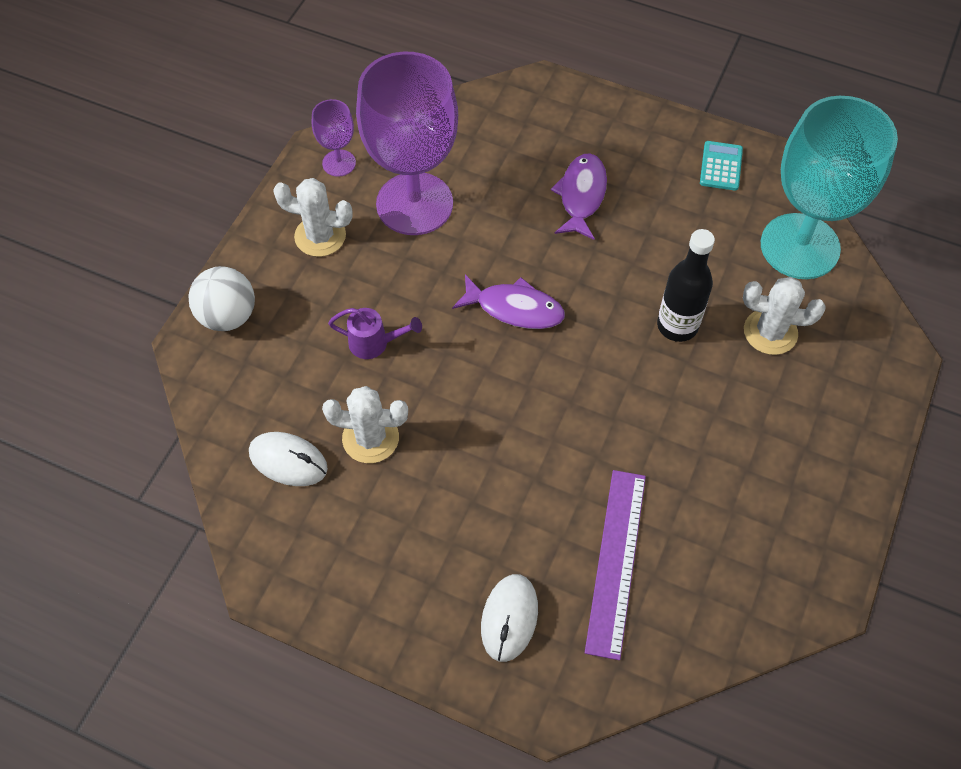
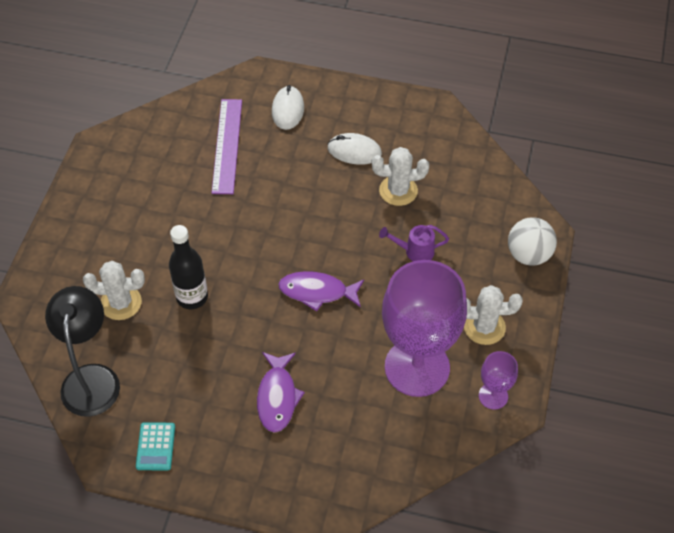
camera: 170 degrees right, 5 degrees down
white mouse [249,432,328,486] -> white mouse moved to [328,133,382,165]
turquoise goblet [761,96,898,279] -> black lamp [45,286,120,417]

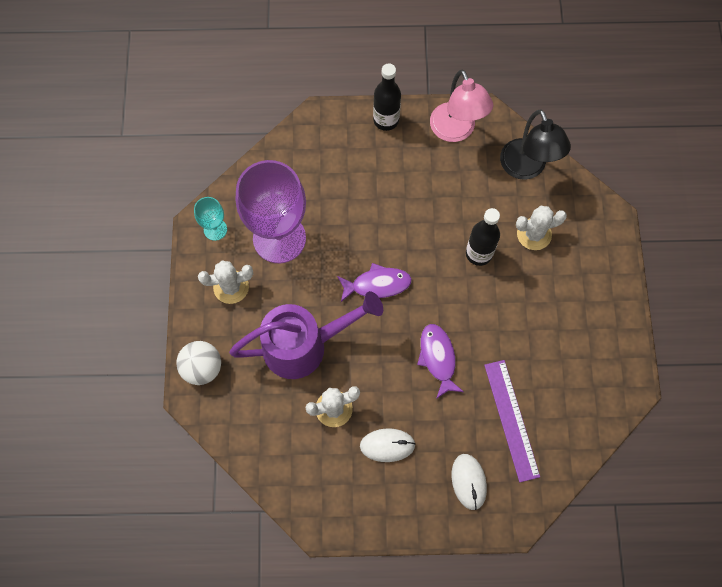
camera: 165 degrees right, 15 degrees up
turquoise calculator [136,422,175,471] -> pink lamp [430,70,493,142]
purple fish [257,352,305,433] -> purple fish moved to [417,324,464,399]
purple watering can [379,225,449,261] -> purple watering can [229,291,383,379], size x2.40
purple goblet [479,351,518,410] -> turquoise goblet [194,197,227,241]
none -> black bottle [373,63,401,131]

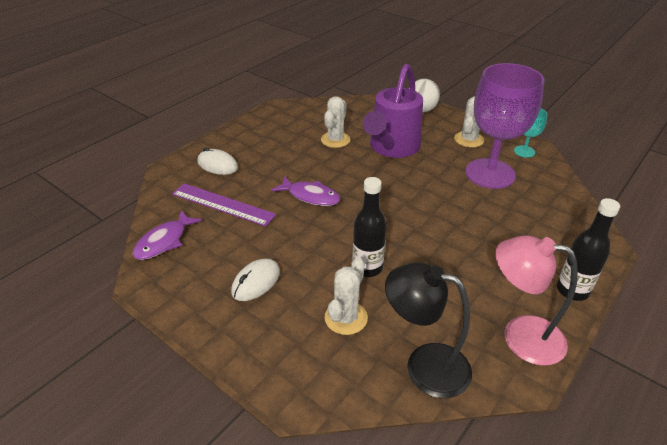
camera: 130 degrees right, 30 degrees down
purple fish [337,263,412,302] -> purple fish moved to [132,210,202,260]
white mouse [360,428,415,462] -> white mouse moved to [231,259,280,301]

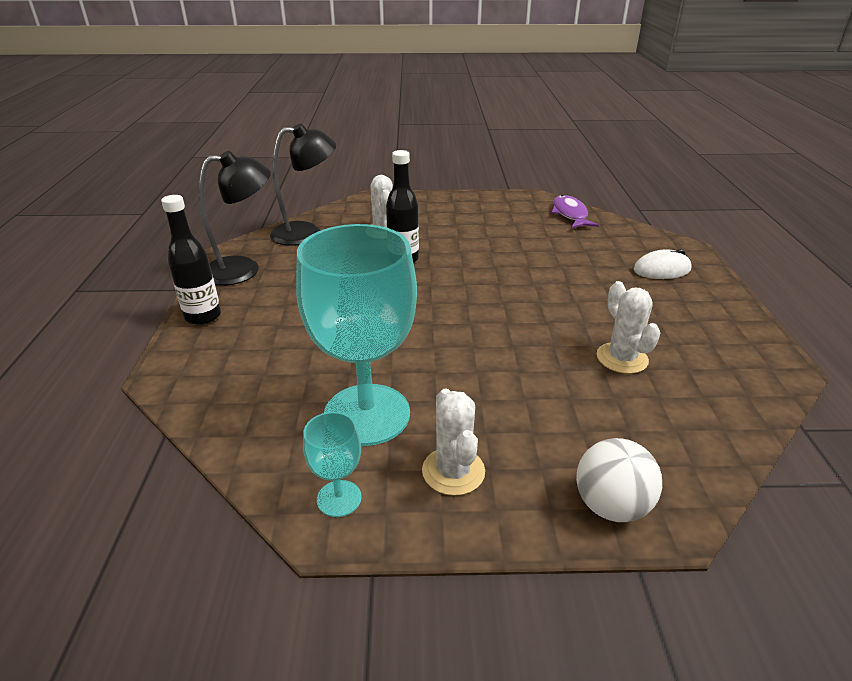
camera: 140 degrees right, 5 degrees down
purple ruler [172,183,276,227] -> none
white mouse [231,259,280,301] -> none
purple fish [271,176,340,206] -> none
purple watering can [363,64,423,158] -> none
purple goblet [465,63,545,189] -> turquoise goblet [296,224,417,446]
pink lamp [495,235,578,366] -> black lamp [199,151,271,285]

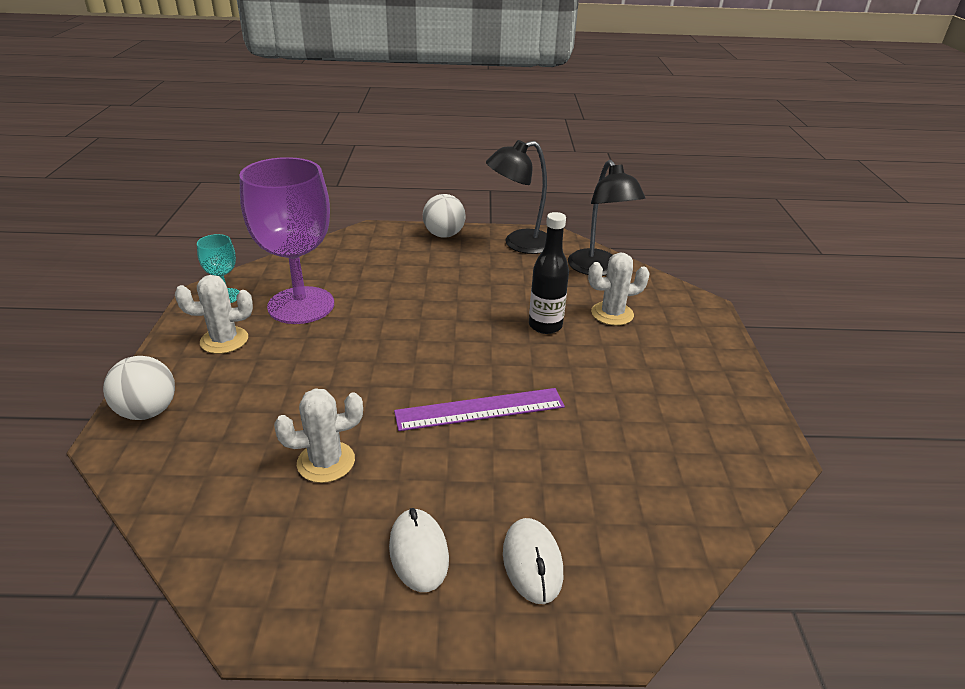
camera: 90 degrees right, 0 degrees up
black bottle [161,195,221,325] -> white ball [423,194,466,238]
black lamp [199,151,271,285] -> black lamp turned 90 degrees clockwise [486,140,547,254]
turquoise goblet [296,224,417,446] -> purple goblet [239,157,334,324]
purple fish [551,195,599,228] -> none
none -> white mouse [389,508,449,592]
none -> purple ruler [394,388,565,431]

